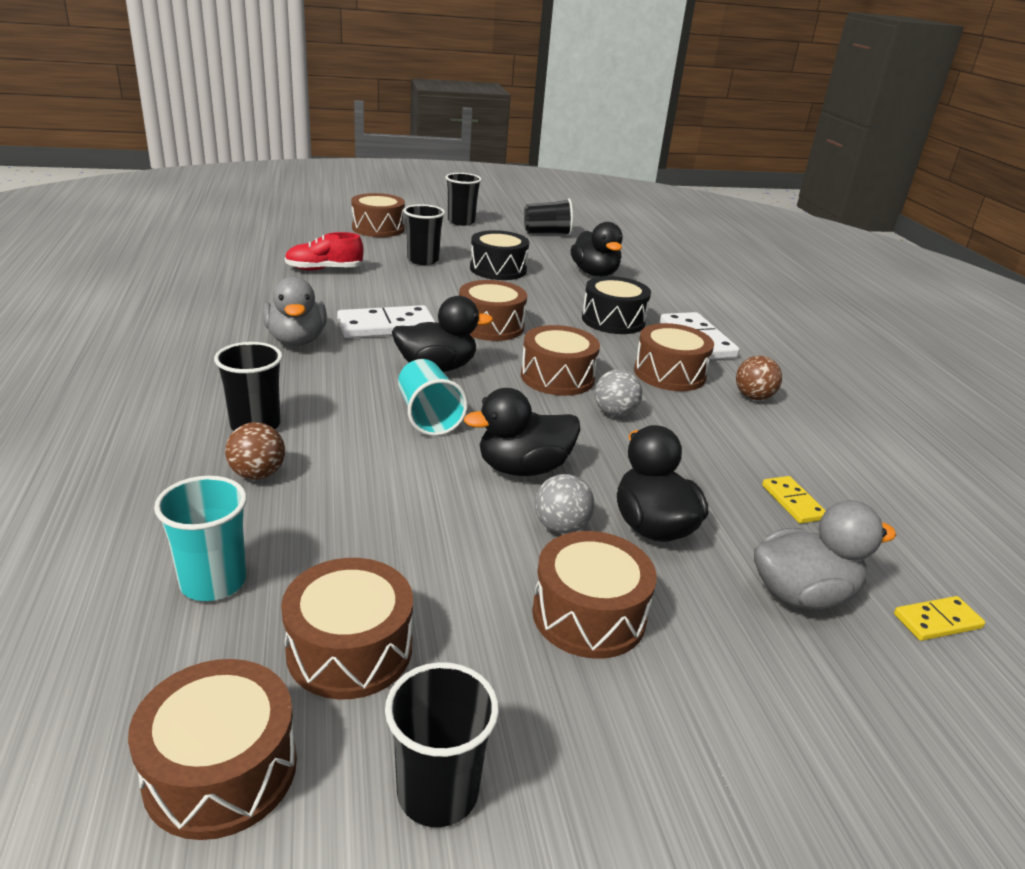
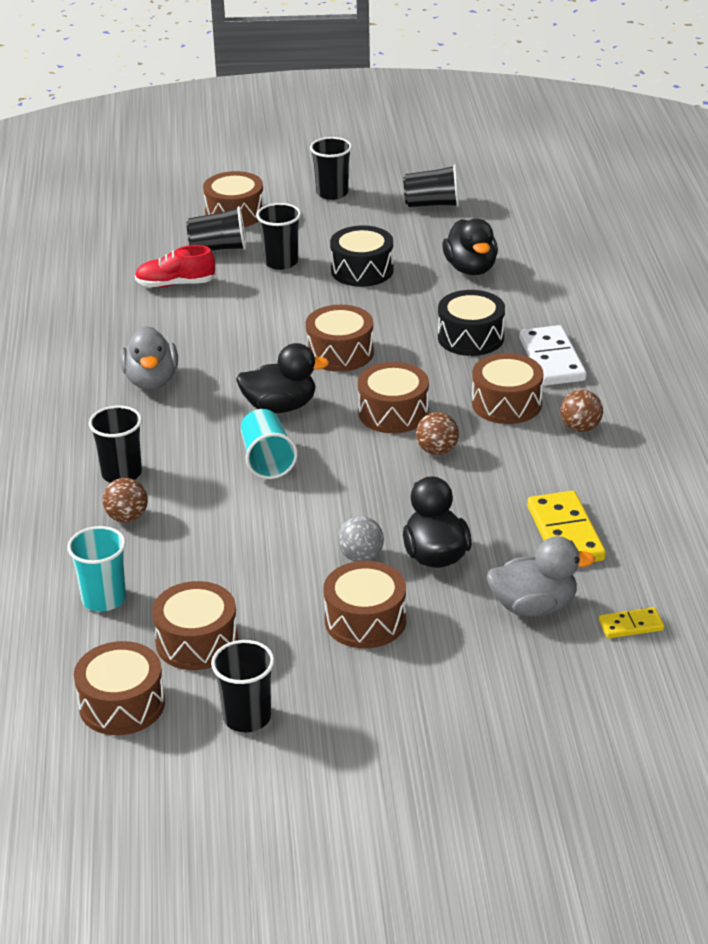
camera: 10 degrees right, 5 degrees up
white domino [337,305,435,338] -> none
black duck [464,388,581,476] -> none
grey ball [595,369,642,417] -> brown ball [416,412,459,455]
yellow domino [762,476,826,524] -> yellow domino [527,491,606,562], size x1.85
none -> black cup [186,206,247,251]

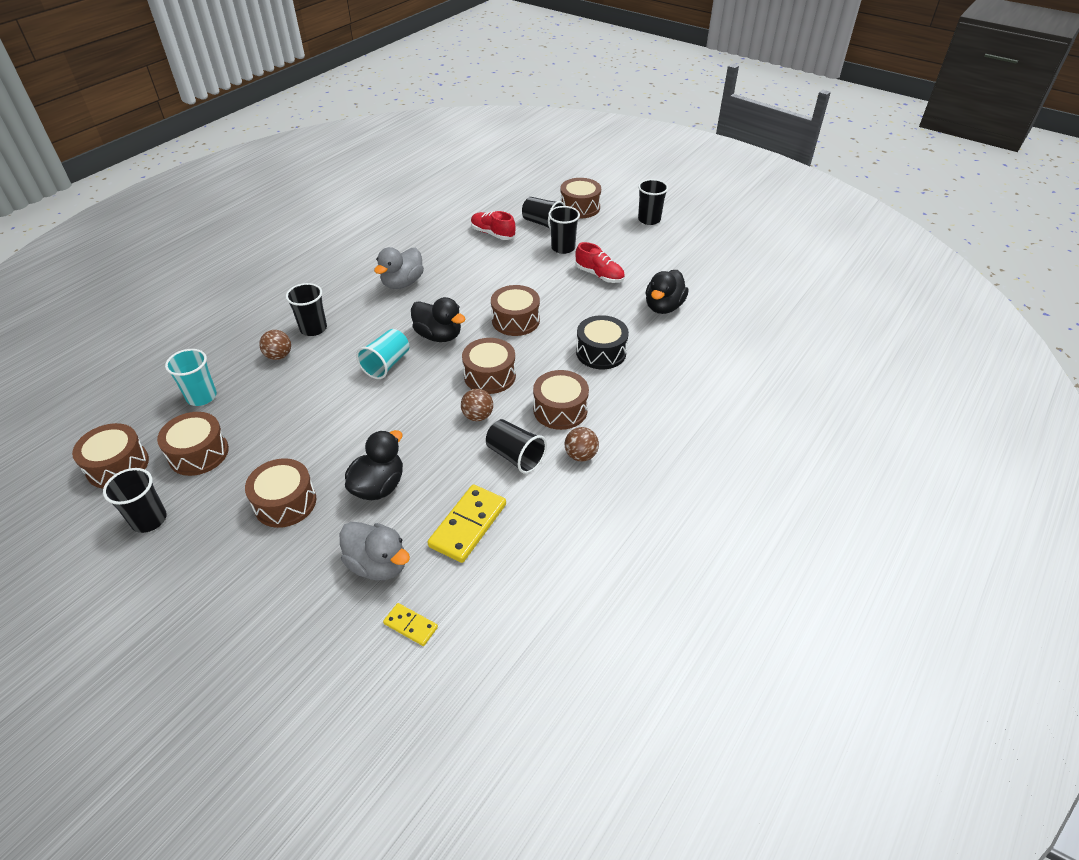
camera: 40 degrees right, 10 degrees up
black drum [330,225,393,287] -> red shoe [575,242,625,283]
grey ball [338,516,384,562] -> none
black cup [403,164,459,207] -> black cup moved to [486,419,547,474]
white domino [519,325,586,386] -> none

